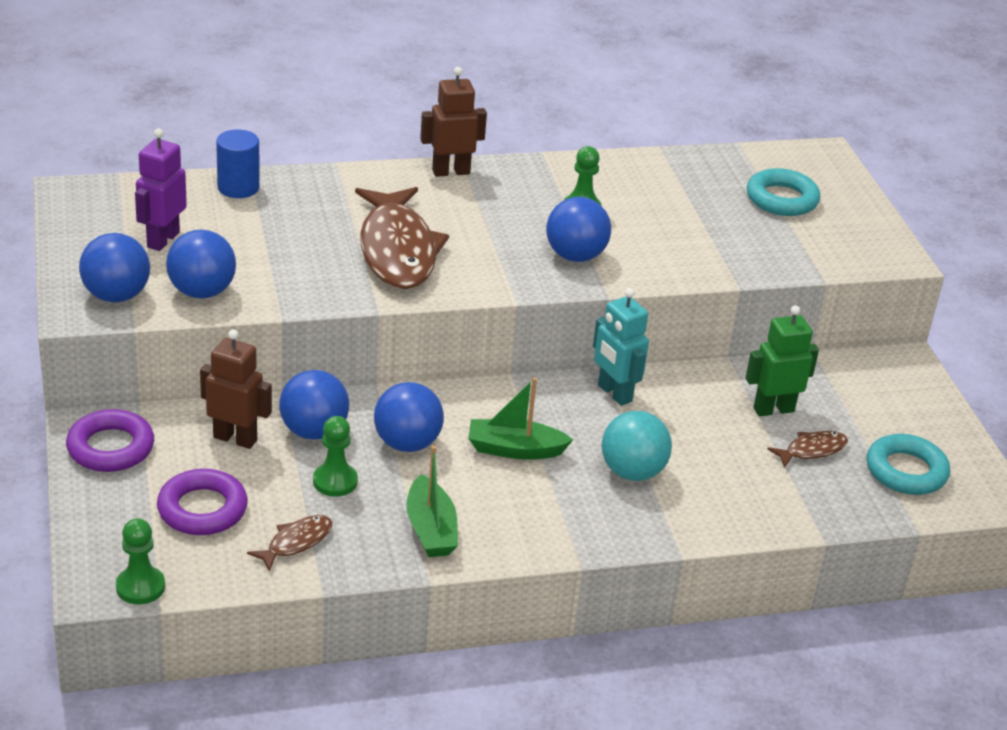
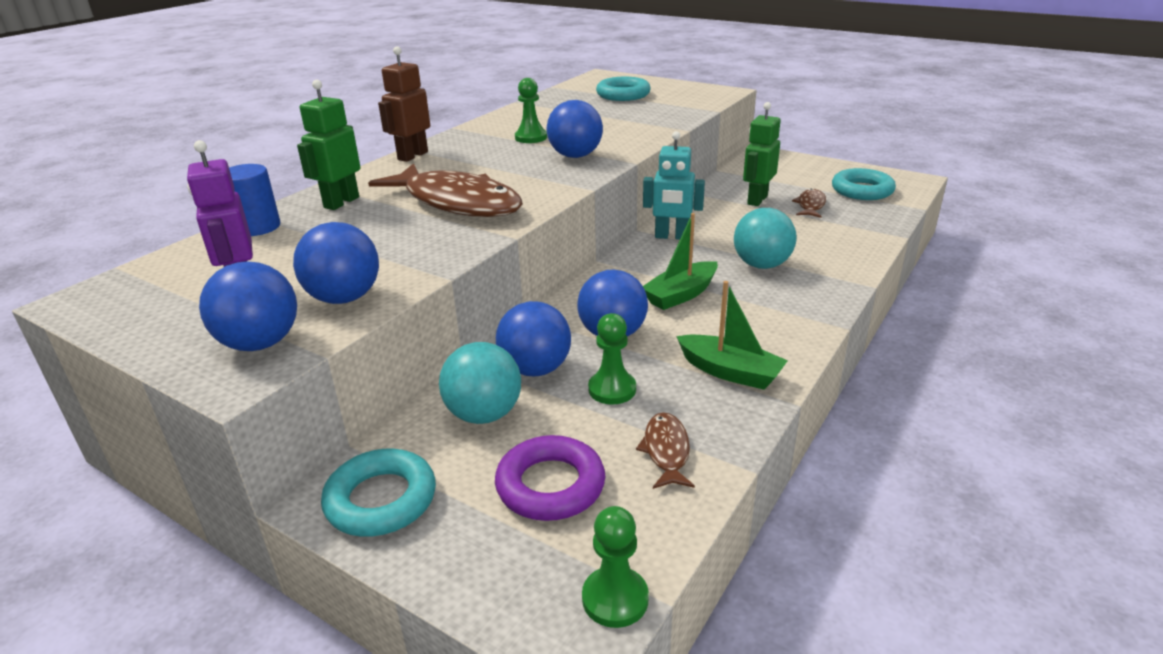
camera: 40 degrees left, 5 degrees down
purple ring [66,409,154,472] -> turquoise ring [321,449,436,537]
brown robot [200,329,272,449] -> turquoise ball [439,342,521,424]
none -> green robot [297,80,360,210]

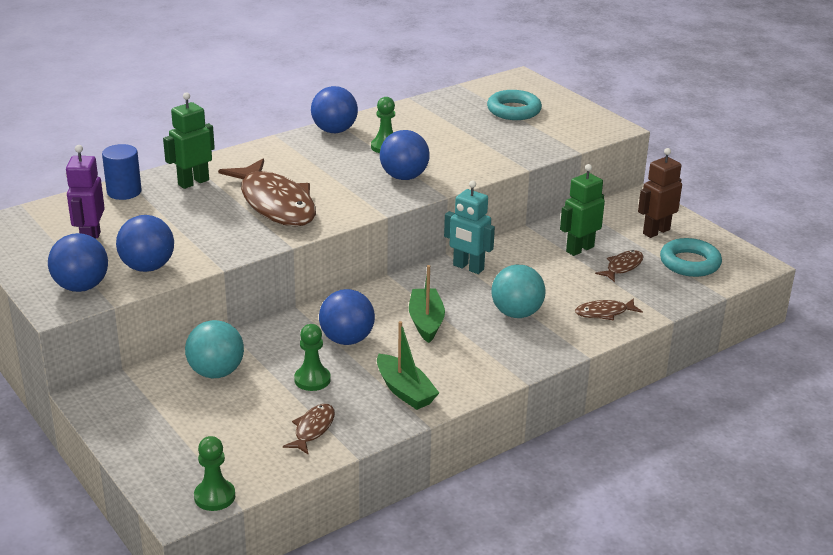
camera: 20 degrees right, 0 degrees up
turquoise ring [321,449,436,537] -> none
brown robot [378,46,430,162] -> brown robot moved to [638,148,682,238]
purple ring [495,435,605,521] -> none
blue ball [496,301,571,376] -> blue ball moved to [311,86,358,133]
green boat [643,213,718,310] -> green boat turned 105 degrees clockwise [409,265,445,343]
none -> brown fish [575,298,643,321]

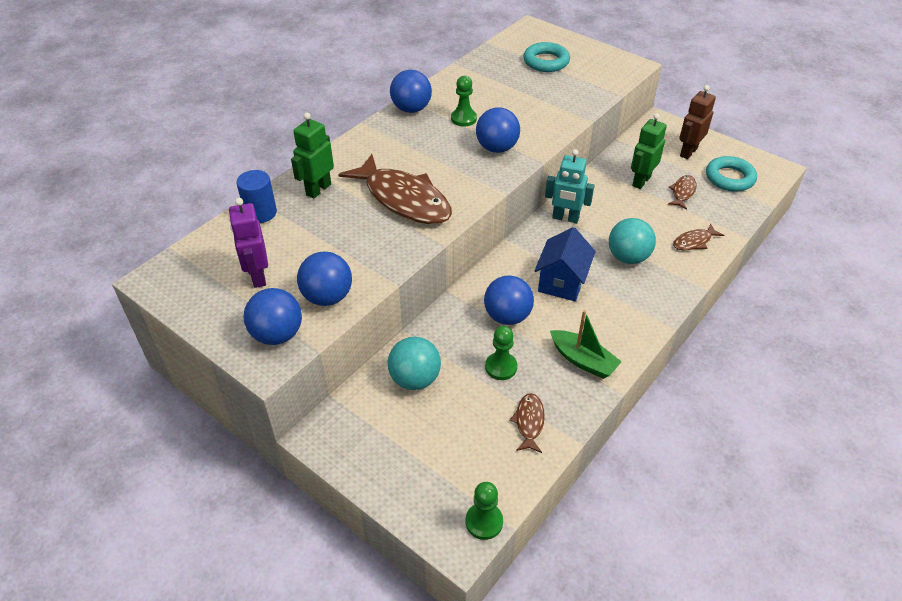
camera: 15 degrees left, 15 degrees up
green boat [409,265,445,343] -> blue house [534,227,596,301]

